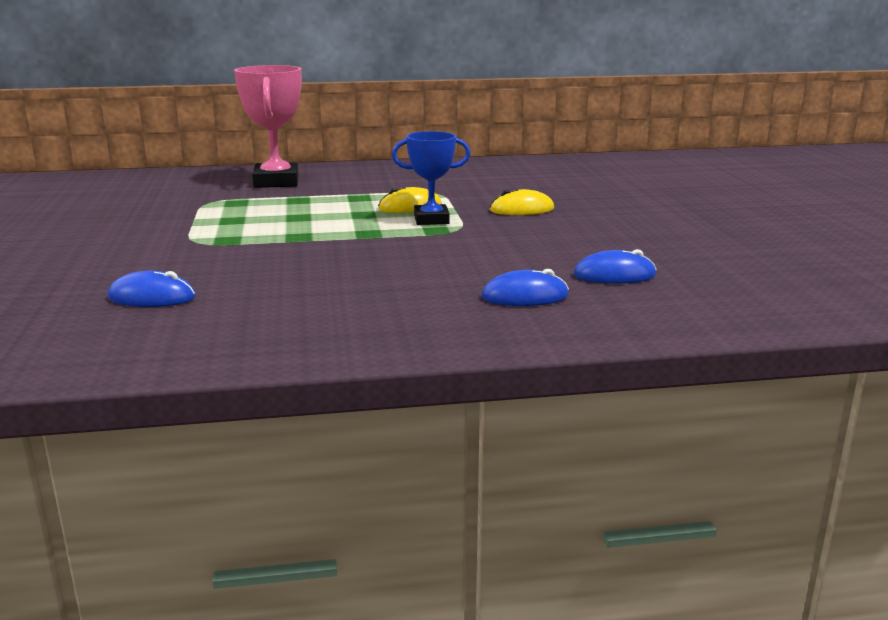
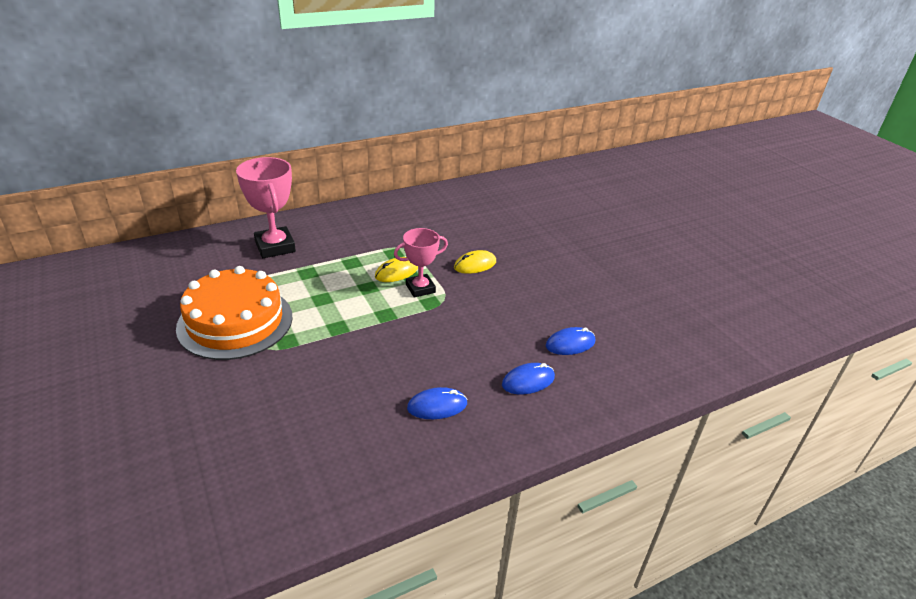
camera: 20 degrees left, 15 degrees up
blue mouse [107,271,196,307] -> blue mouse moved to [407,387,468,419]
blue trophy [392,131,470,225] -> pink trophy [394,228,448,298]
none -> orange cake [176,266,293,360]

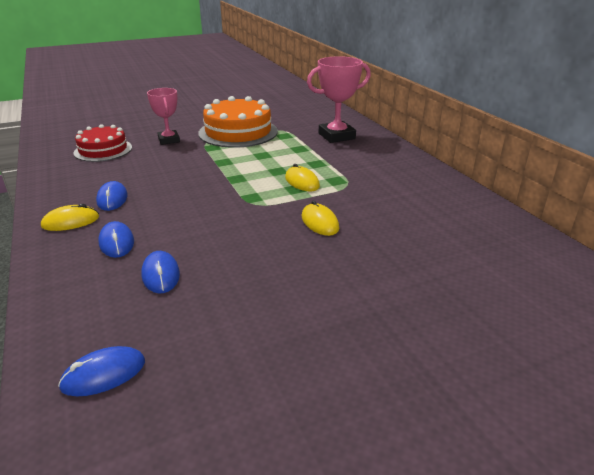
camera: 95 degrees right, 5 degrees down
pink trophy [394,228,448,298] -> pink trophy moved to [147,88,180,145]
none -> yellow mouse [41,204,99,231]
none -> blue mouse [58,346,145,396]
none -> red cake [73,124,132,162]

